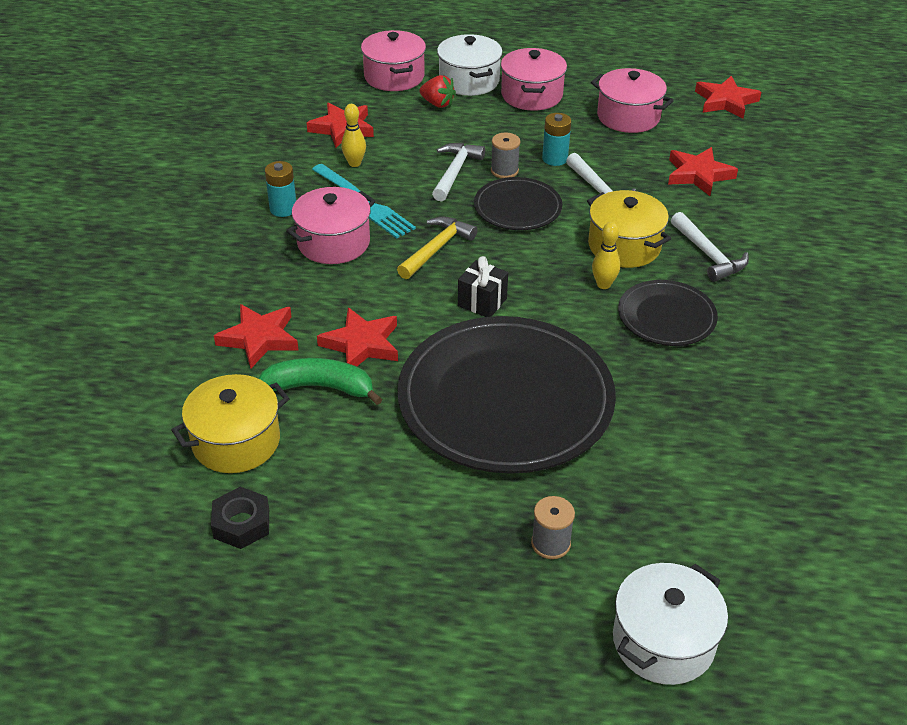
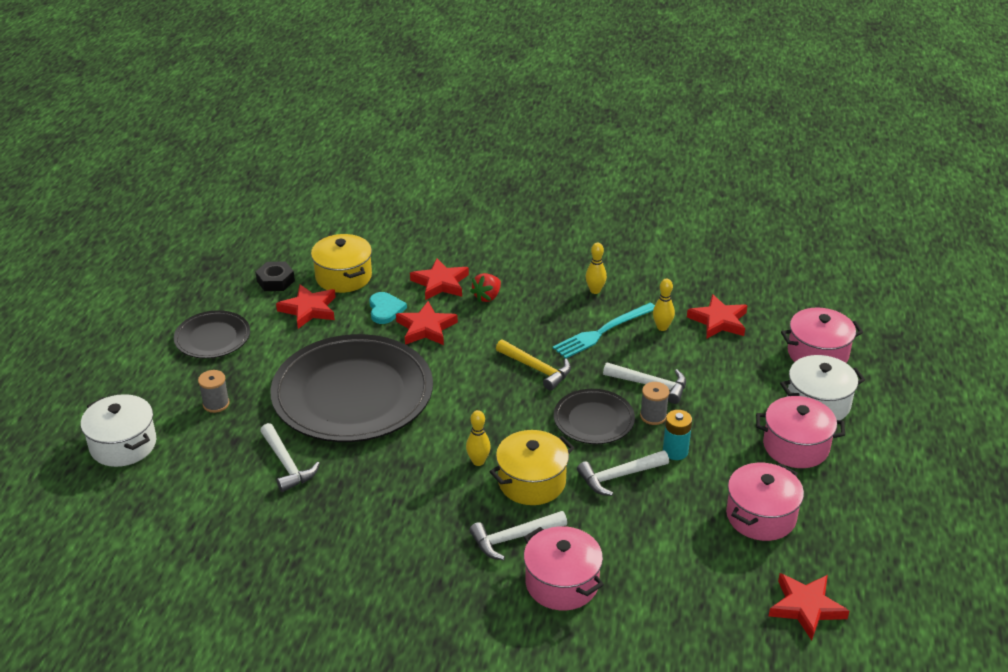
camera: 95 degrees right, 5 degrees down
green banana [258,358,382,405] -> turquoise heart [369,292,407,324]
turquoise battery [265,161,296,217] -> yellow bowling pin [586,243,607,294]
pink pot [286,187,376,264] -> pink pot moved to [524,526,604,611]
red strawberry [419,75,456,108] -> red strawberry moved to [470,273,501,303]
black gift [458,256,508,317] -> none
black plate [618,280,718,346] -> black plate moved to [174,310,250,359]
red star [668,147,738,196] -> red star moved to [276,284,336,329]
none -> white hammer [260,423,320,492]

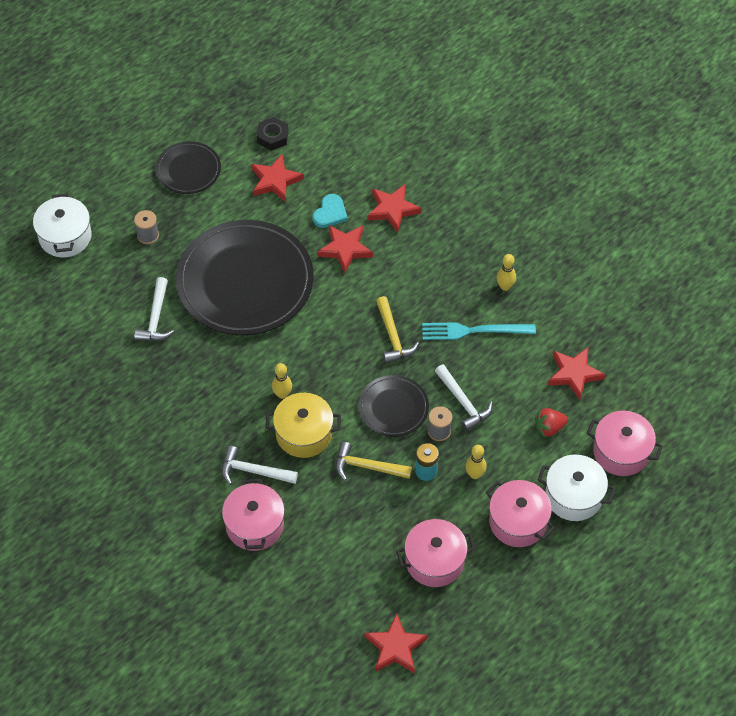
camera: 35 degrees right, 20 degrees up
yellow pot [311,234,372,293] -> none
red strawberry [470,273,501,303] -> red strawberry moved to [535,408,568,438]
white hammer [577,450,669,496] -> yellow hammer [336,442,412,481]
yellow bowling pin [653,278,675,331] -> yellow bowling pin moved to [465,445,487,479]

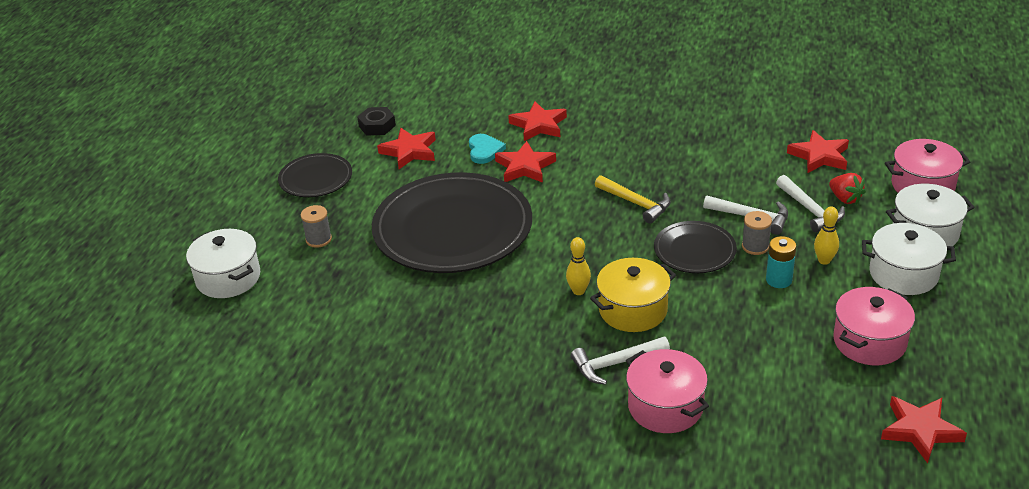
camera: 30 degrees left, 20 degrees down
white hammer [134,277,174,341] -> white hammer moved to [776,175,845,232]
yellow hammer [336,442,412,481] -> none
turquoise fork [422,322,536,340] -> none
pink pot [486,480,555,547] -> white pot [862,223,956,295]
yellow bowling pin [497,254,516,291] -> none
red strawberry [535,408,568,438] -> red strawberry turned 75 degrees counterclockwise [829,173,866,204]

